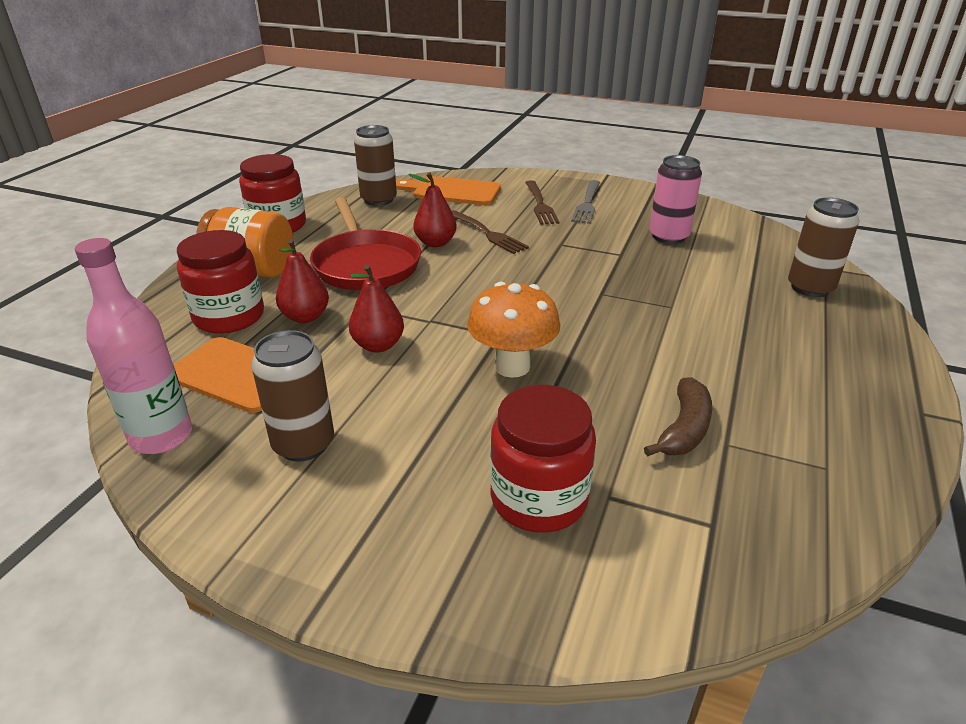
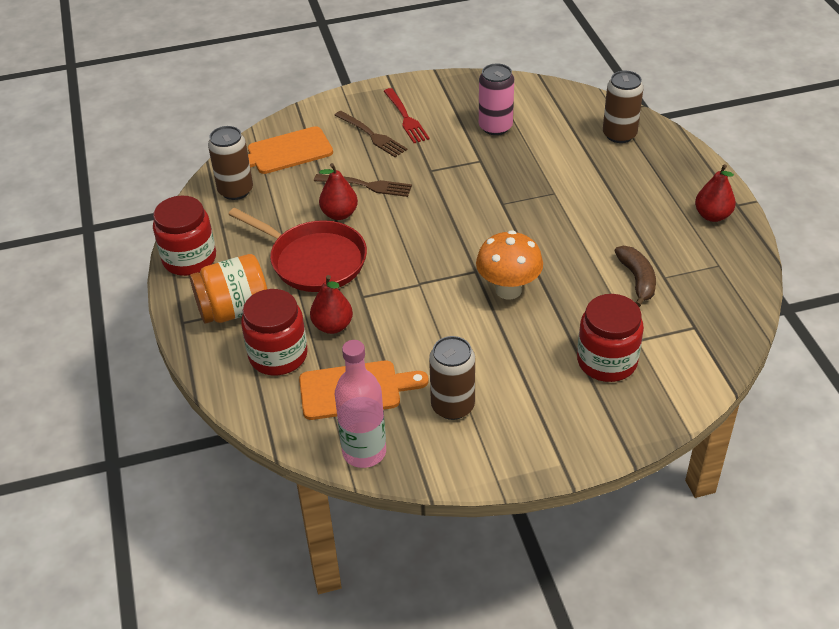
camera: 35 degrees left, 10 degrees up
red pear [349,264,404,353] -> red pear moved to [695,164,736,222]
grey fork [571,180,600,224] -> red fork [384,88,429,143]

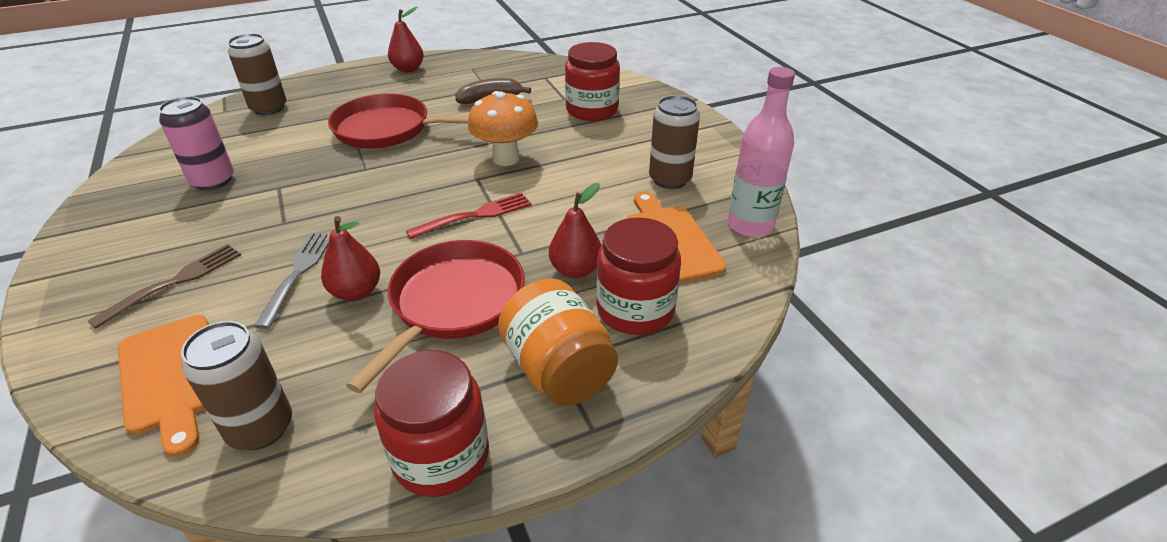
camera: 100 degrees left, 5 degrees down
brown fork [314,174,412,197] -> grey fork [254,233,330,329]
red fork [384,88,429,143] -> red fork moved to [406,192,531,239]
none -> red pan [328,93,469,149]

